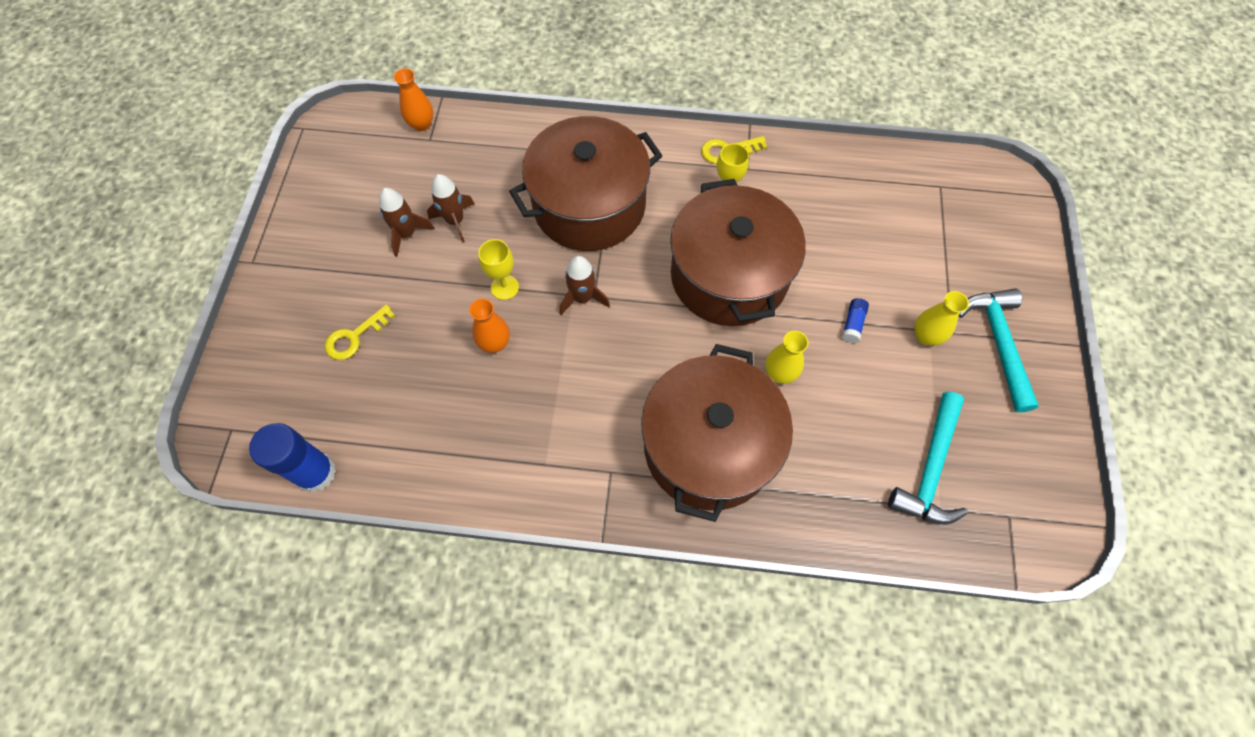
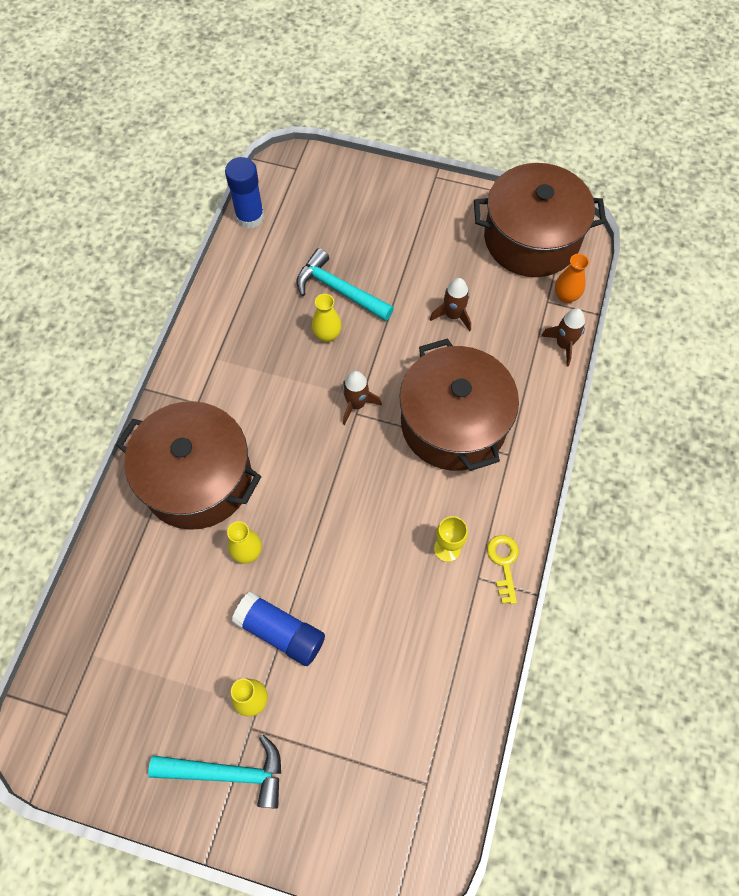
camera: 100 degrees right, 0 degrees up
yellow key [325,304,395,360] -> none
brown rocket [379,188,435,257] -> brown rocket moved to [541,308,585,366]
orange vase [469,299,510,353] -> yellow vase [312,294,342,342]
yellow goblet [478,239,519,300] -> none
brown pot [670,179,806,326] -> brown pot moved to [474,163,606,277]
blue glue stick [842,298,869,343] -> blue glue stick [232,592,325,666], size x2.10
turquoise hammer [888,392,968,524] -> turquoise hammer moved to [296,248,394,321]

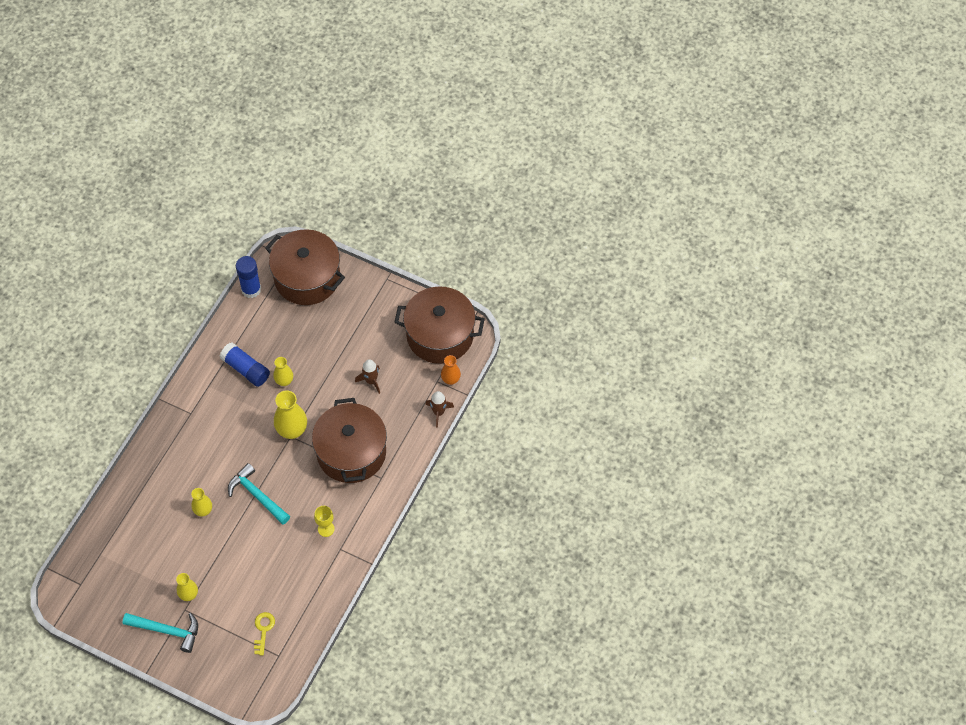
camera: 10 degrees right, 5 degrees down
brown pot [116,401,262,530] -> brown pot moved to [265,229,345,305]
blue glue stick [232,592,325,666] -> blue glue stick moved to [220,342,270,387]
turquoise hammer [296,248,394,321] -> turquoise hammer moved to [228,463,290,524]
brown rocket [342,371,382,425] -> yellow vase [274,390,307,439]
yellow key [487,535,519,604] -> yellow key moved to [254,612,275,656]

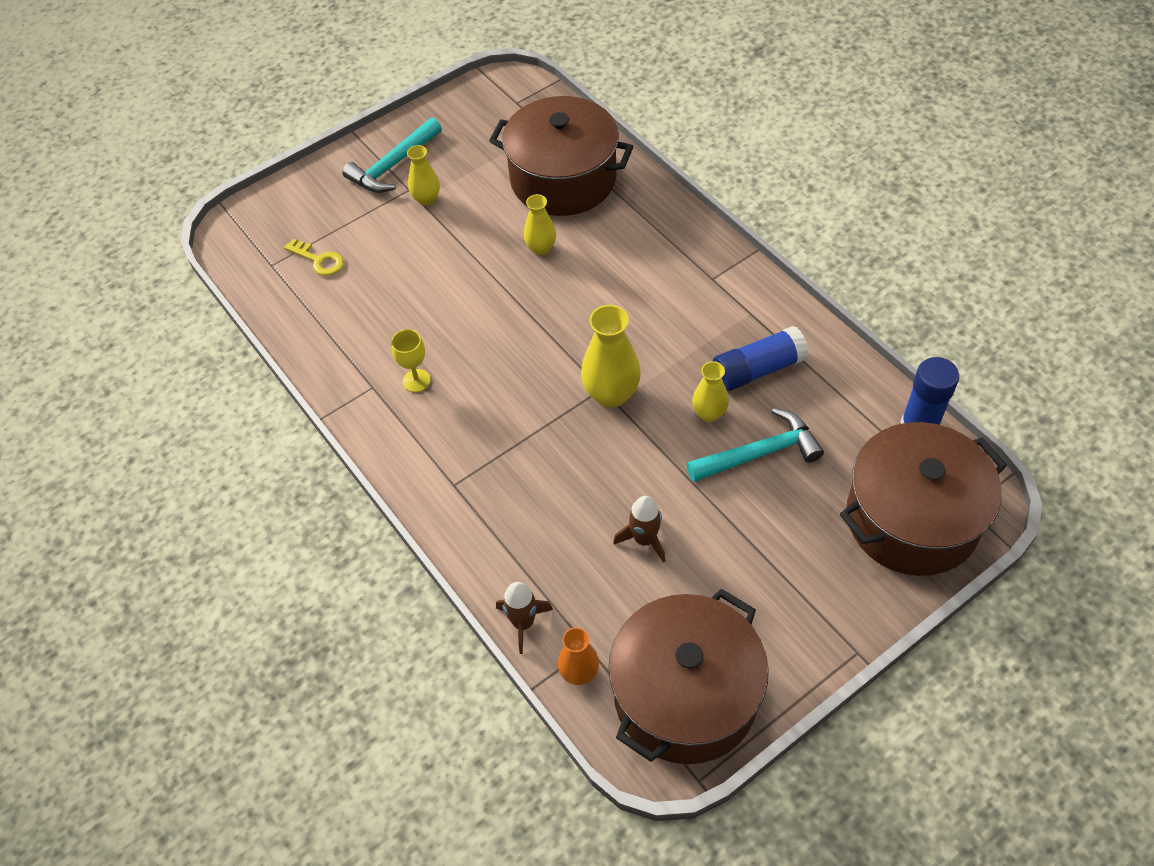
camera: 120 degrees right, 5 degrees down
turquoise hammer [228,463,290,524] -> turquoise hammer moved to [687,408,824,482]
brown pot [312,398,387,483] -> brown pot moved to [489,96,634,216]

